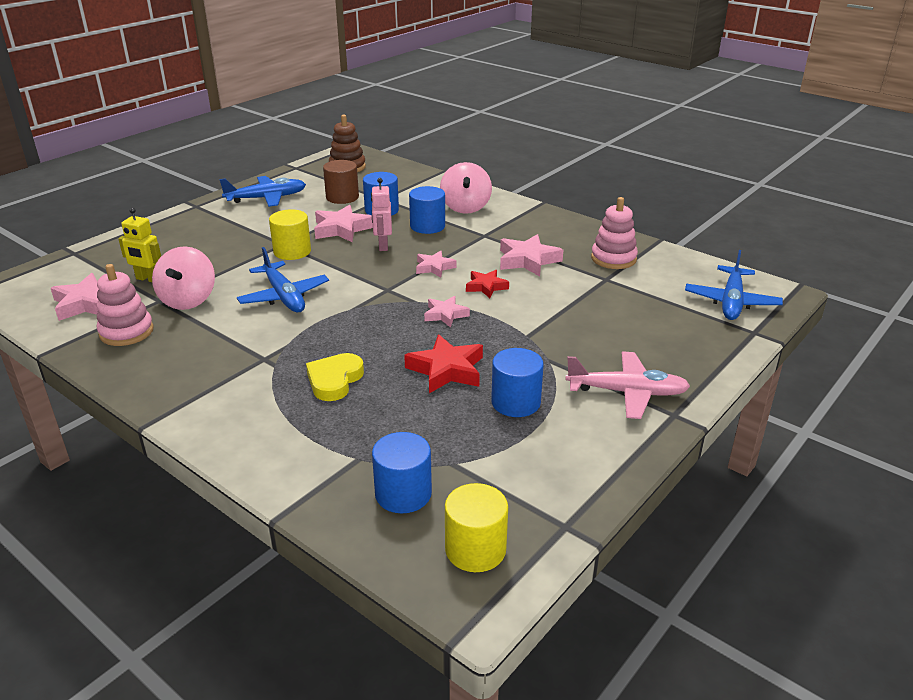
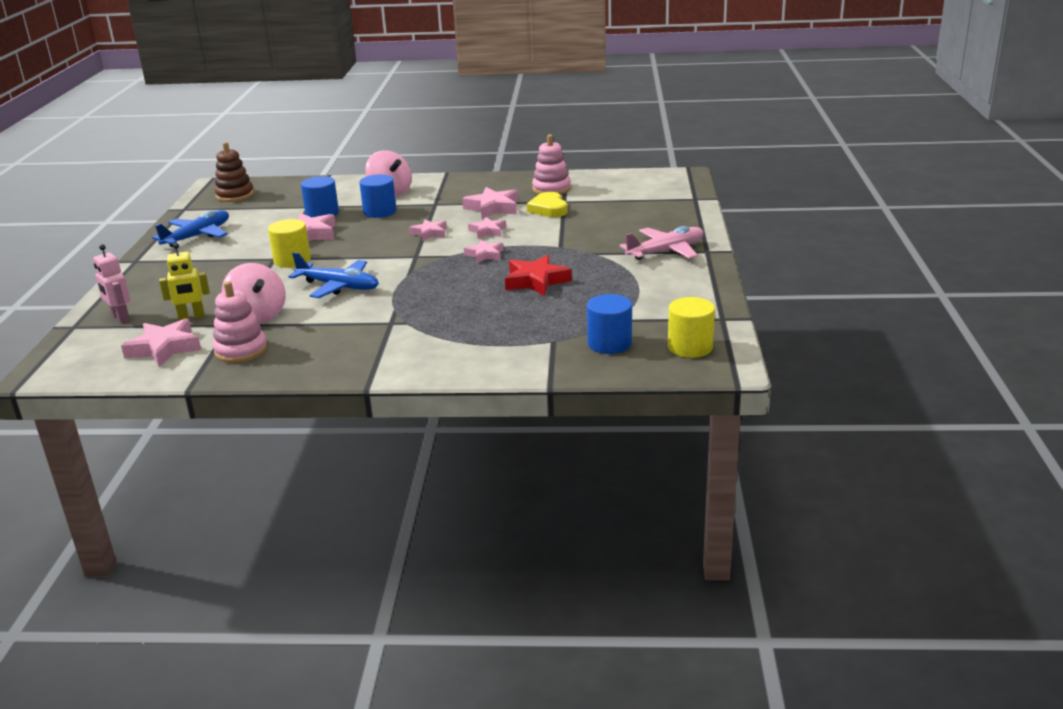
camera: 35 degrees left, 5 degrees down
yellow heart [306,353,364,401] -> yellow heart moved to [527,192,567,217]
brown cylinder [323,160,359,204] -> none
pink robot [371,178,392,251] -> pink robot moved to [93,244,131,323]
red star [466,270,509,298] -> pink star [468,217,506,238]
blue cylinder [491,348,544,417] -> none
blue plane [685,250,783,320] -> none

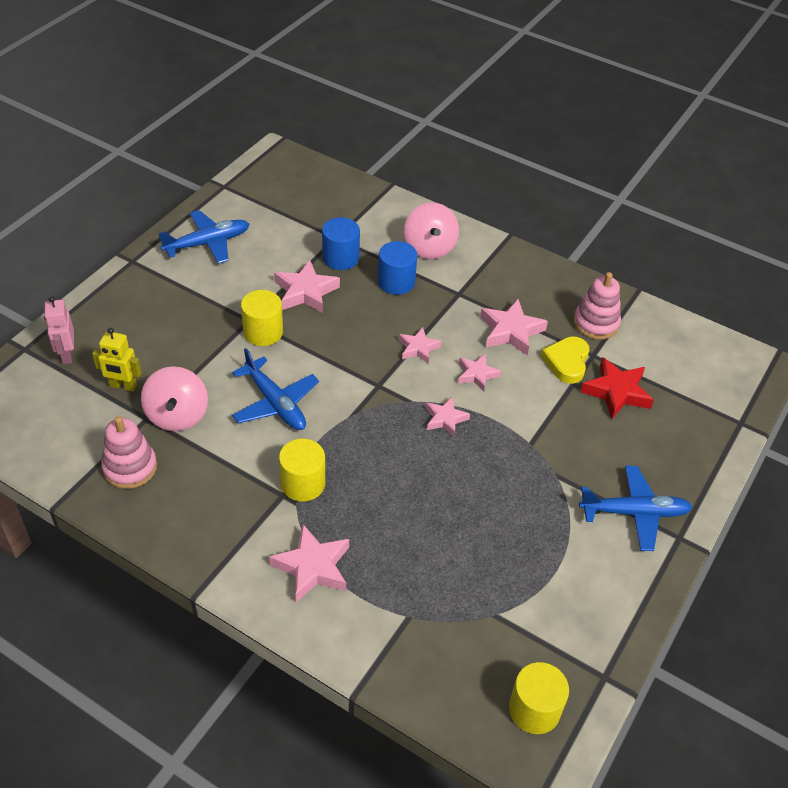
camera: 25 degrees right, 20 degrees up
pink star [121,318,201,367] -> pink star moved to [269,524,349,603]
brown stacking toy [214,142,254,202] -> none
red star [505,255,572,296] -> red star moved to [580,357,654,419]
blue cylinder [587,294,632,354] -> none
pink plane [619,226,703,260] -> blue plane [579,465,692,551]
none -> yellow cylinder [279,439,325,501]

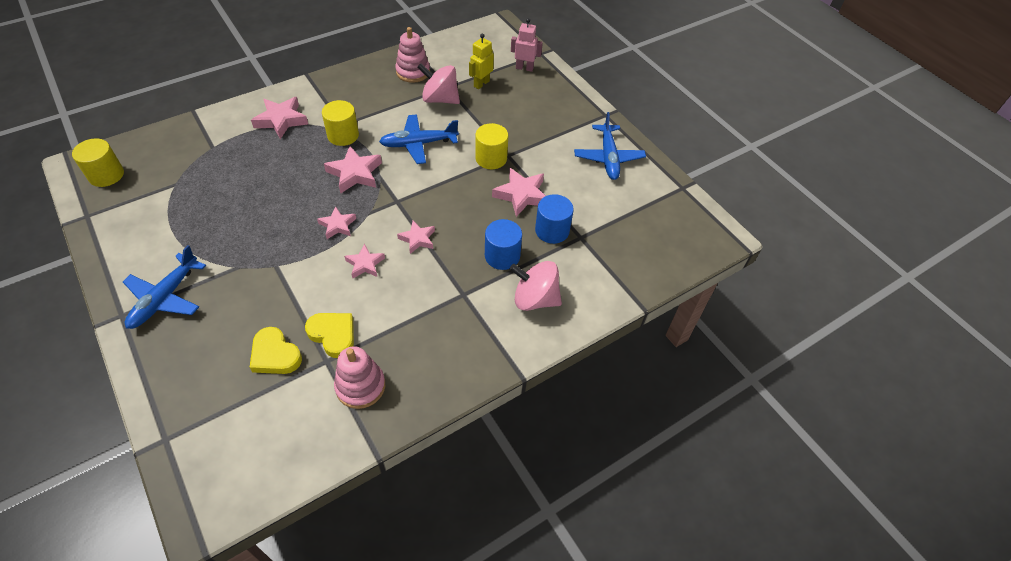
camera: 115 degrees right, 5 degrees up
pink star [480,299,548,355] -> pink star moved to [324,146,382,193]
red star [580,357,654,419] -> yellow heart [250,327,302,374]

